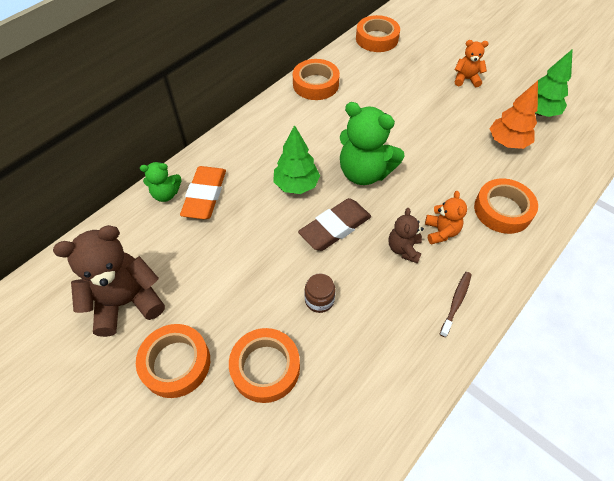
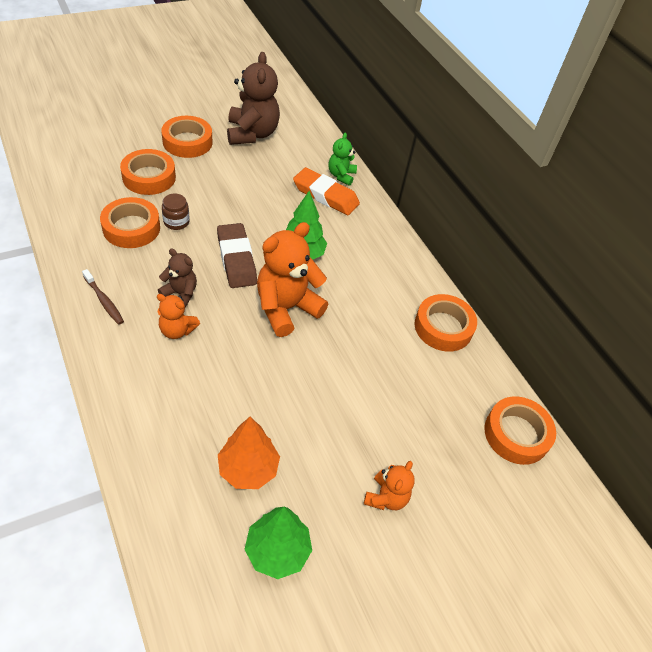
camera: 105 degrees right, 5 degrees down
green teddy bear [340,102,404,185] -> orange teddy bear [257,222,328,337]
orange tape [474,178,538,234] -> orange tape moved to [100,197,160,248]

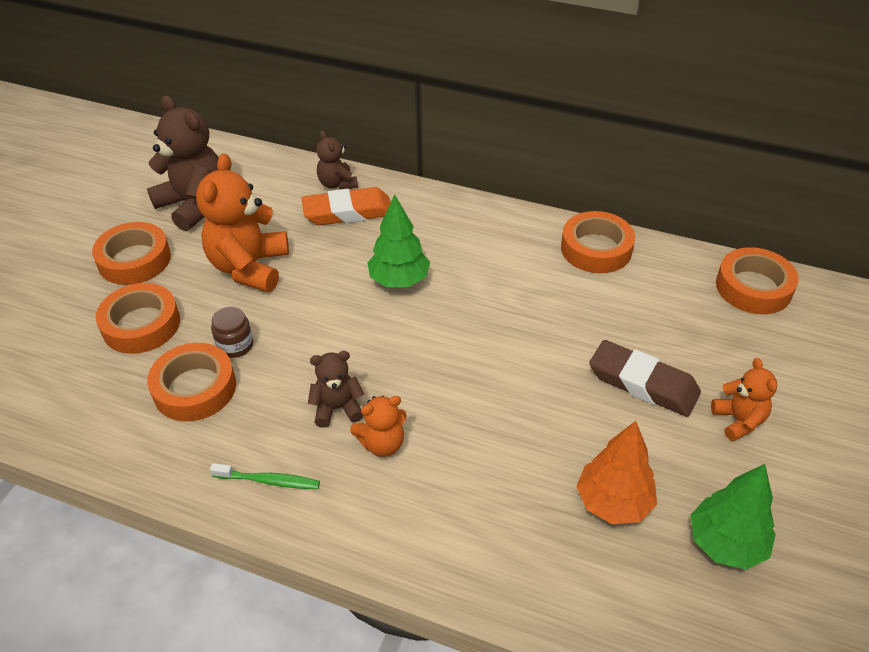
camera: 35 degrees left, 5 degrees down
brown toothbrush [82,269,124,325] -> green toothbrush [210,463,320,489]
brown eraser [217,223,257,288] -> brown eraser moved to [589,340,701,417]
orange teddy bear [257,222,328,337] -> orange teddy bear moved to [196,153,289,292]
green teddy bear [328,133,357,186] -> brown teddy bear [317,131,358,189]

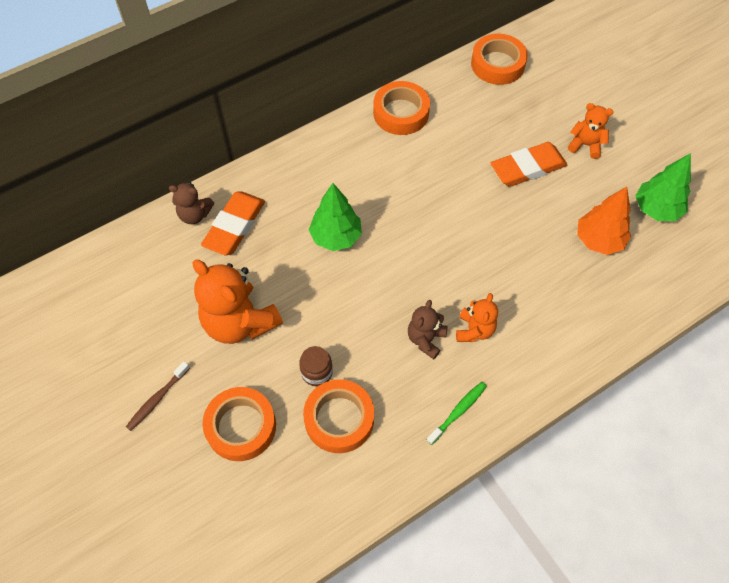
camera: 55 degrees left, 15 degrees up
orange tape [92,222,171,285] -> brown toothbrush [126,361,190,431]
brown teddy bear [147,95,219,231] -> none
brown eraser [589,340,701,417] -> orange eraser [491,142,567,187]

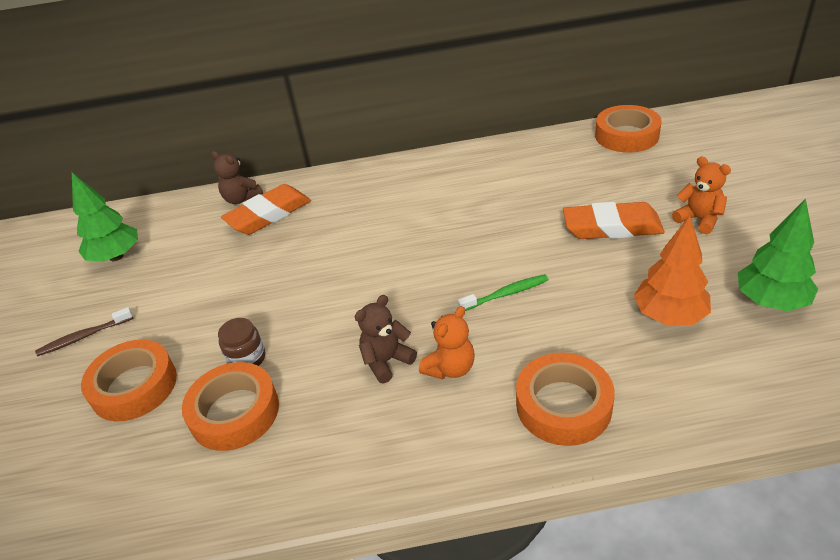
camera: 30 degrees right, 20 degrees down
orange teddy bear [193,260,283,344] -> none
green tree [309,183,362,251] -> green tree moved to [72,172,138,261]
orange tape [373,81,430,135] -> orange tape moved to [516,353,615,446]
green toothbrush [427,382,487,445] -> green toothbrush moved to [458,274,549,311]

